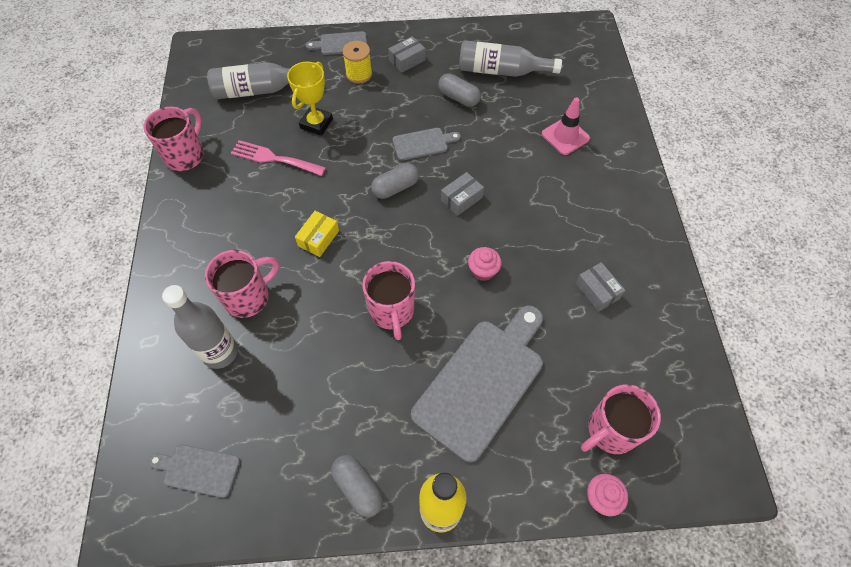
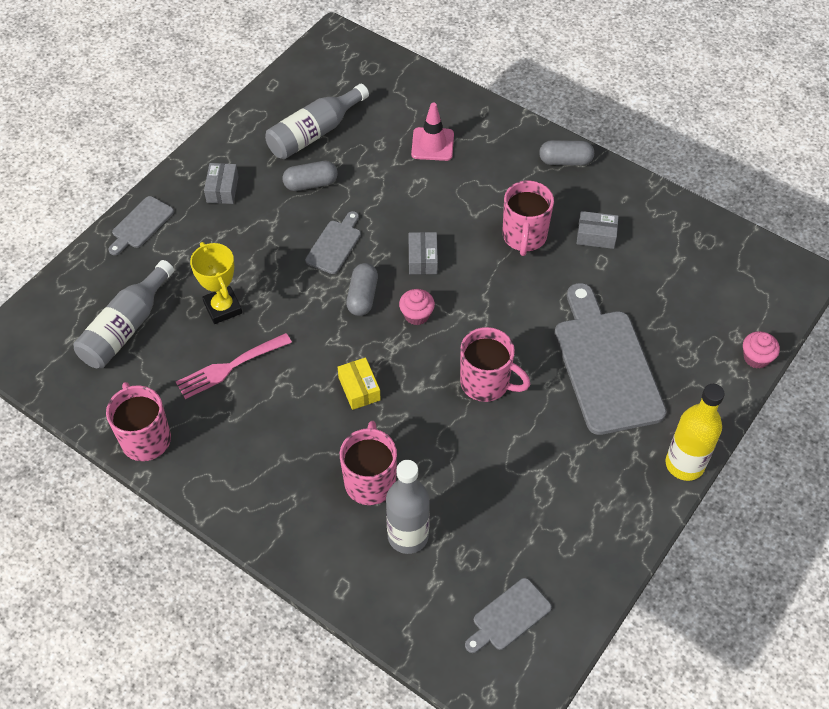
camera: 50 degrees left, 5 degrees down
grey capsule [331,455,383,517] -> grey capsule moved to [539,140,594,166]
yellow spool [342,41,372,84] -> none
pink cupcake [468,247,502,281] -> pink cupcake moved to [399,289,435,325]
pink mug [581,385,661,454] -> pink mug moved to [502,181,554,256]

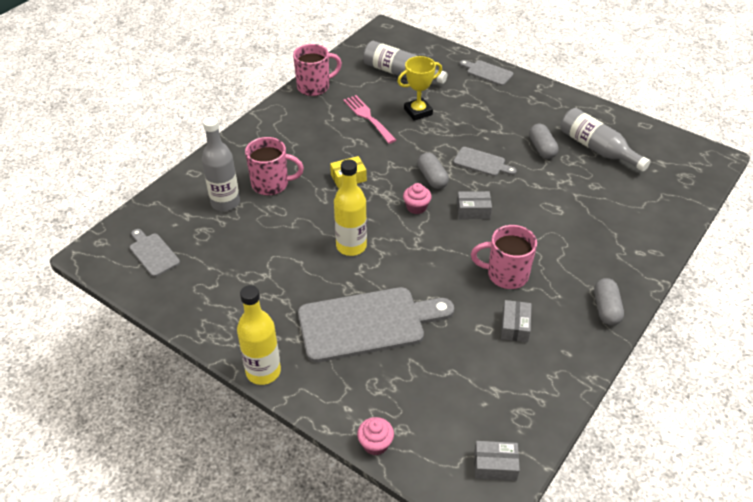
camera: 90 degrees right, 10 degrees down
grey box [204,163,239,204] -> grey box moved to [474,441,520,481]
grey capsule [346,263,378,316] -> grey capsule turned 60 degrees clockwise [418,152,449,189]
pink traffic cone [411,103,454,161] -> none
pink mug [460,327,530,402] -> yellow bottle [334,159,367,256]

